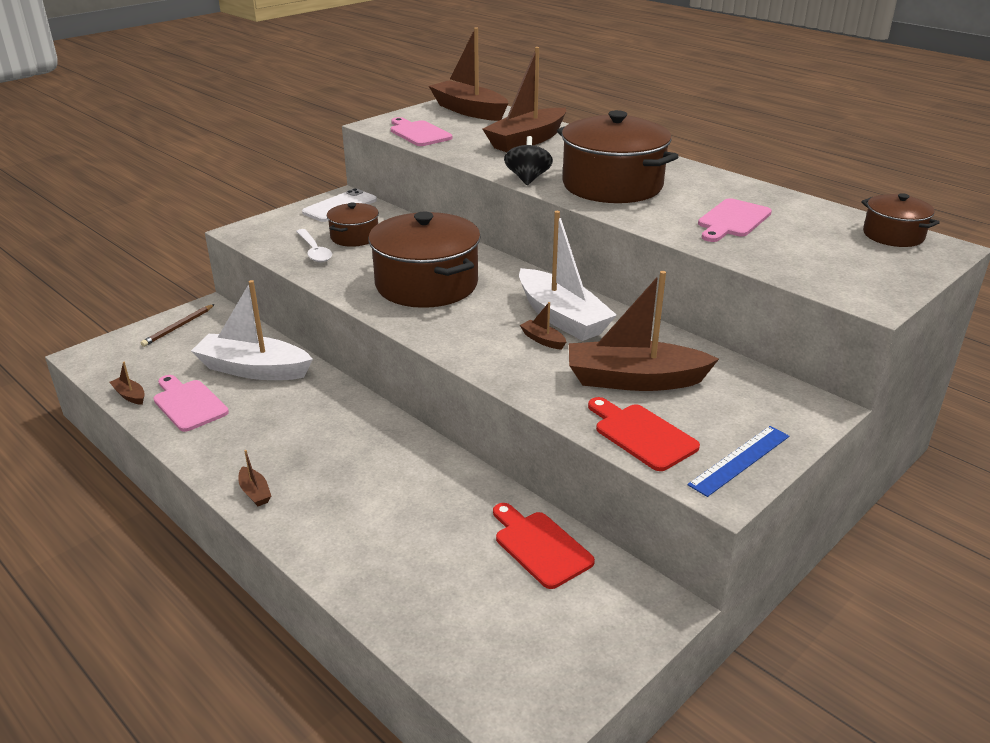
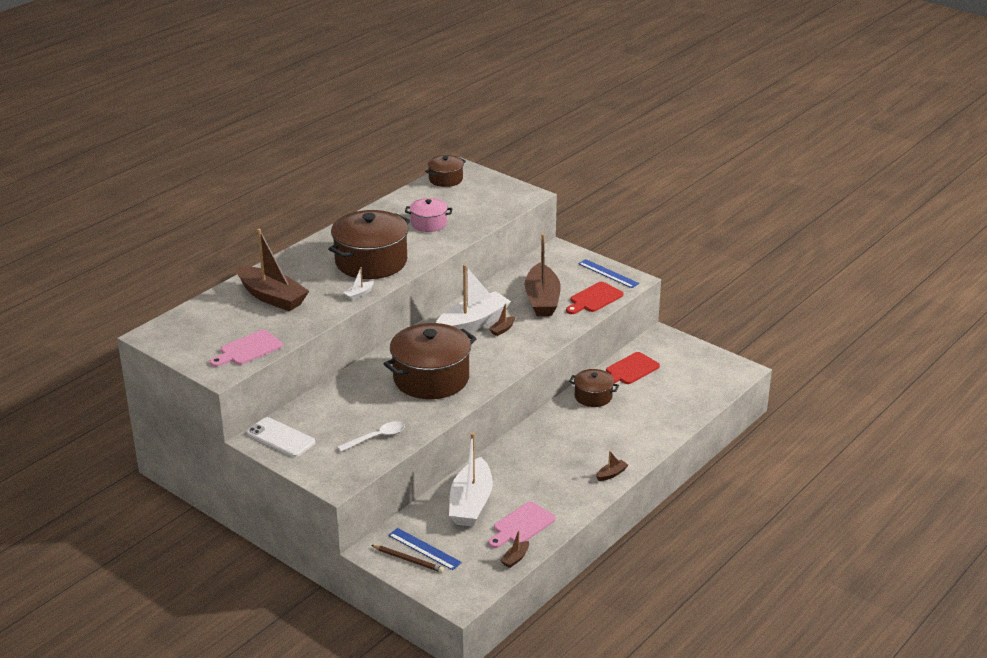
camera: 95 degrees left, 0 degrees up
brown pot [327,203,379,247] -> brown pot moved to [569,369,619,407]
brown boat [429,28,508,121] -> none
black spinning top [504,136,553,185] -> white boat [344,267,374,300]
pink cutting board [698,198,772,242] -> pink pot [405,198,453,232]
none -> blue ruler [388,528,462,570]

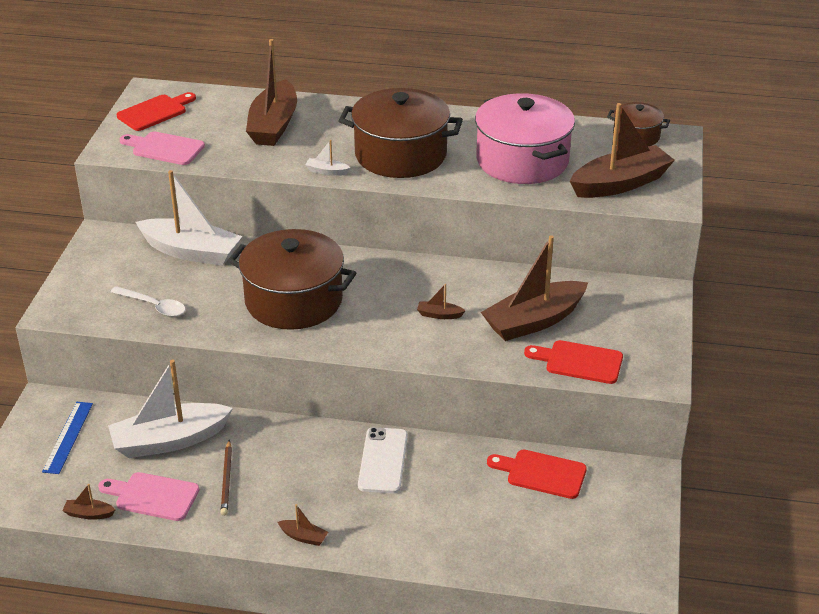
camera: 60 degrees right, 5 degrees up
white phone [247,417,315,457] -> white phone moved to [358,427,408,494]
brown pencil [371,545,444,573] -> brown pencil moved to [221,440,232,516]
pink pot [405,198,453,232] -> pink pot [475,93,575,184], size x1.92
white boat [436,264,511,332] -> white boat moved to [135,170,243,266]
brown pot [569,369,619,407] -> none
blue ruler [578,259,639,288] -> none
none -> red cutting board [117,92,196,131]
none -> brown boat [570,103,675,198]

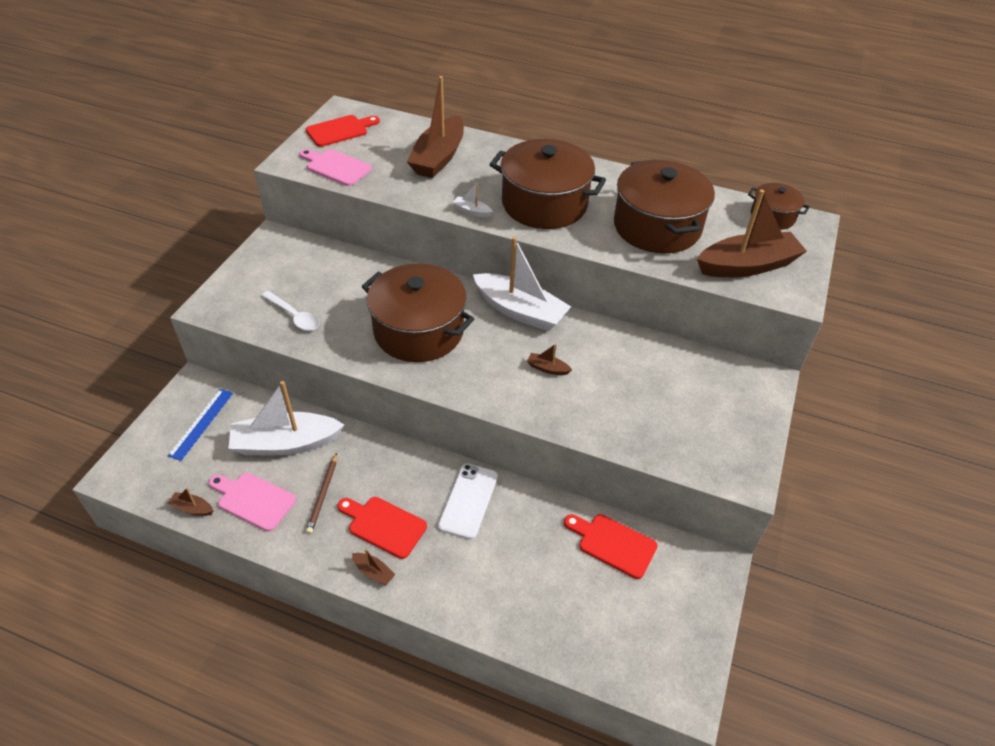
camera: 10 degrees right, 10 degrees up
white boat [135,170,243,266] -> white boat moved to [473,237,571,331]
pink pot [475,93,575,184] -> brown pot [614,160,715,253]
brown boat [481,235,588,341] -> none
red cutting board [524,340,623,384] -> red cutting board moved to [337,497,427,559]

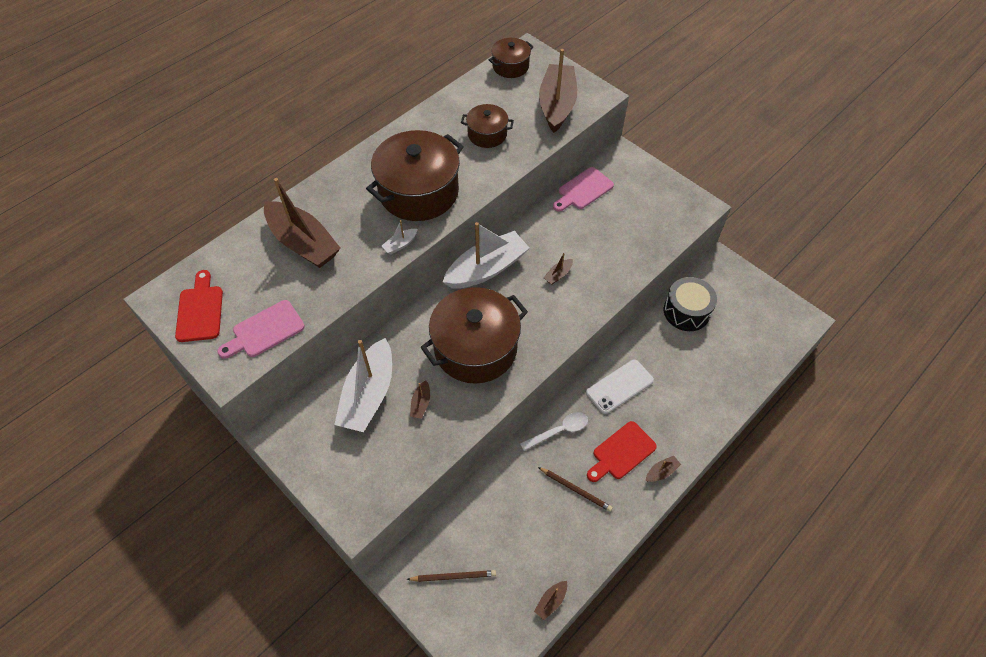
camera: 65 degrees left, 10 degrees up
blue ruler [167,389,233,461] -> brown pencil [407,570,496,582]
pink cutting board [209,473,296,531] -> pink cutting board moved to [553,167,614,212]
white boat [228,381,344,455] -> white boat moved to [334,338,392,432]
white spoon [261,291,319,331] -> white spoon moved to [520,412,588,451]
white phone [438,463,498,539] -> white phone turned 75 degrees counterclockwise [586,360,654,414]
red cutting board [564,514,658,579] -> black drum [664,277,717,331]
brown pot [614,160,715,253] -> brown pot [461,104,514,148], size x0.52
none -> brown boat [410,380,430,419]

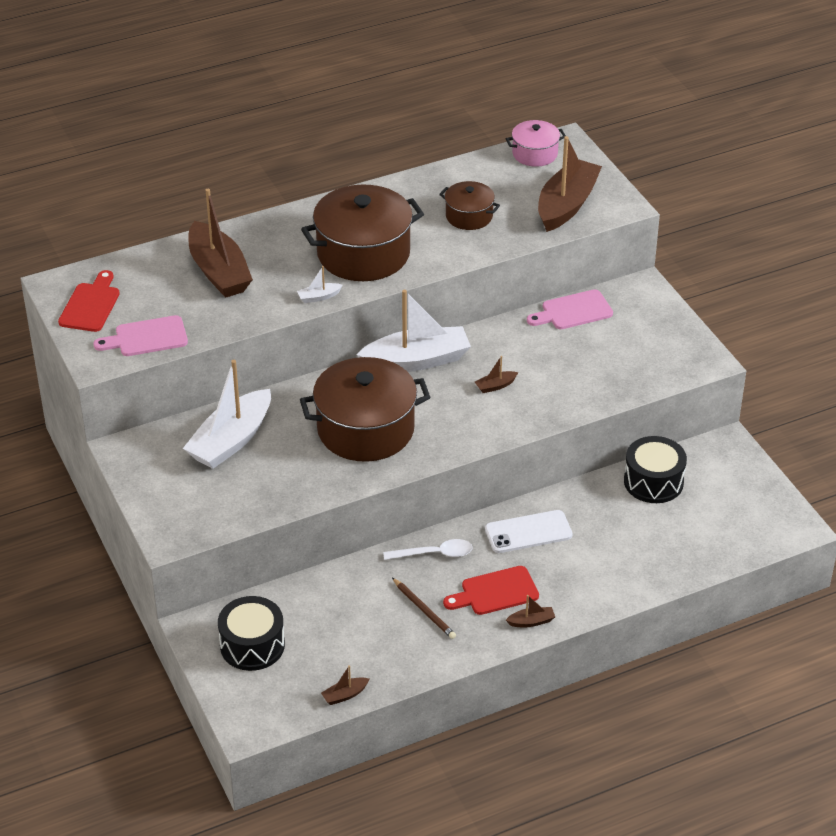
camera: 20 degrees right, 15 degrees down
brown pencil [407,570,496,582] -> black drum [218,596,285,671]
brown boat [410,380,430,419] -> none
brown pot [489,38,533,78] -> pink pot [506,120,566,167]

